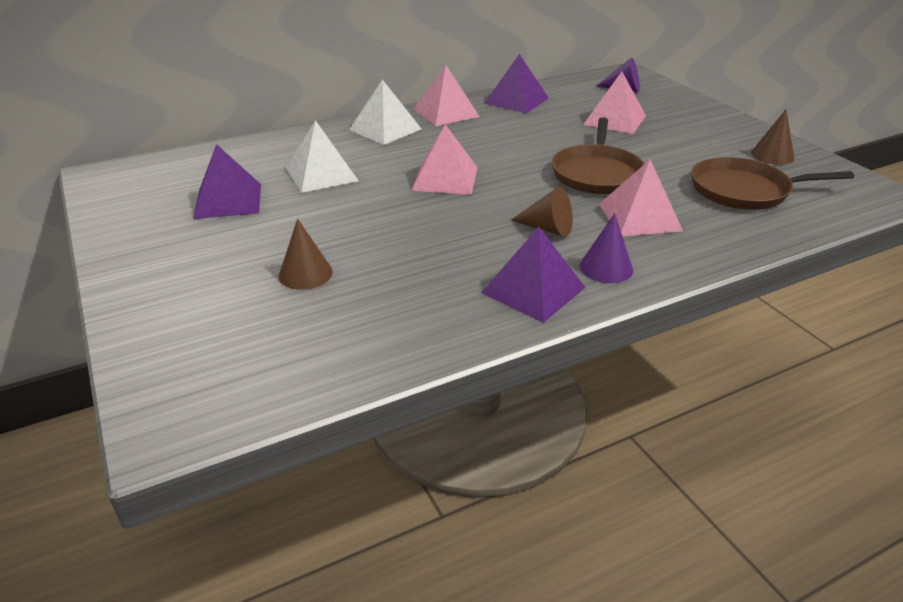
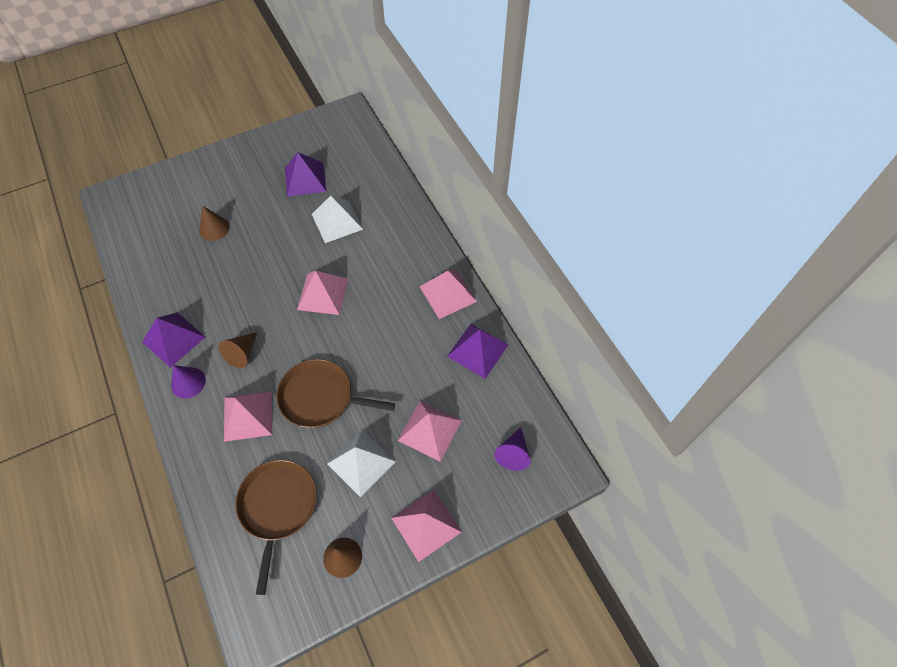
camera: 90 degrees right, 25 degrees up
white pyramid [349,79,421,145] -> white pyramid moved to [327,430,396,497]
none -> pink pyramid [391,490,461,562]

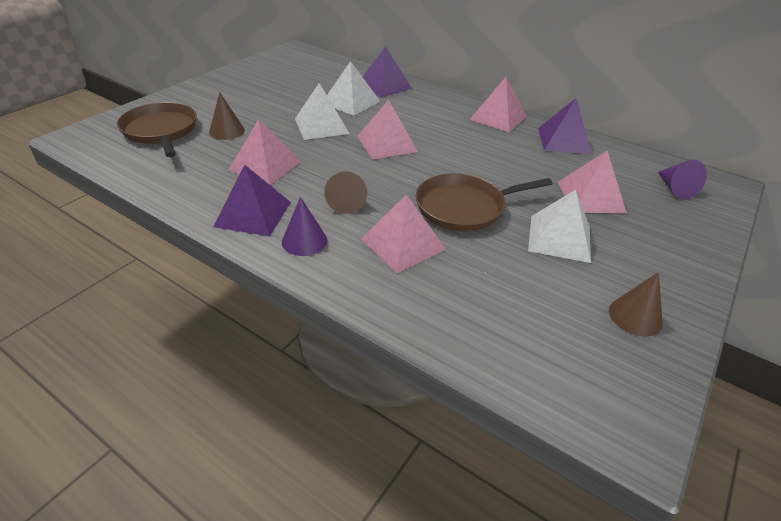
camera: 30 degrees left, 20 degrees down
brown pan [235,460,317,595] -> brown pan moved to [117,102,197,157]
purple pyramid [285,152,326,197] -> purple pyramid moved to [362,47,412,98]
pink pyramid [391,490,461,562] -> pink pyramid moved to [228,119,301,185]
none -> white pyramid [295,83,350,140]

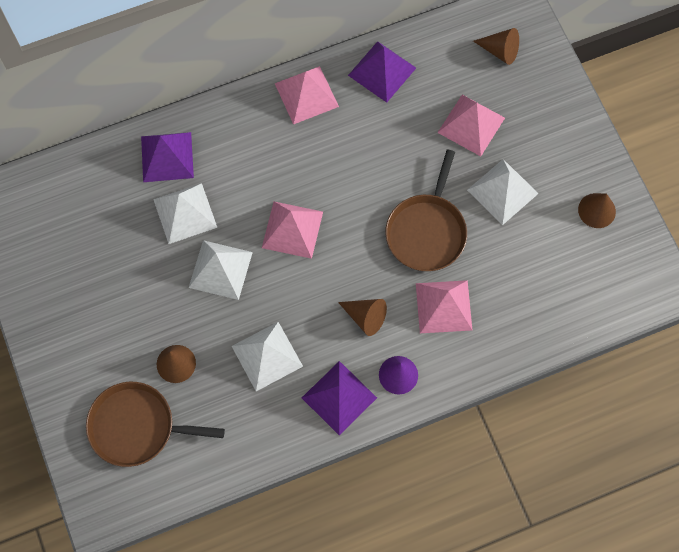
camera: 55 degrees left, 30 degrees up
pink pyramid [228,119,301,185] -> white pyramid [232,322,303,391]
purple cone [658,160,707,199] -> brown cone [473,28,519,65]

